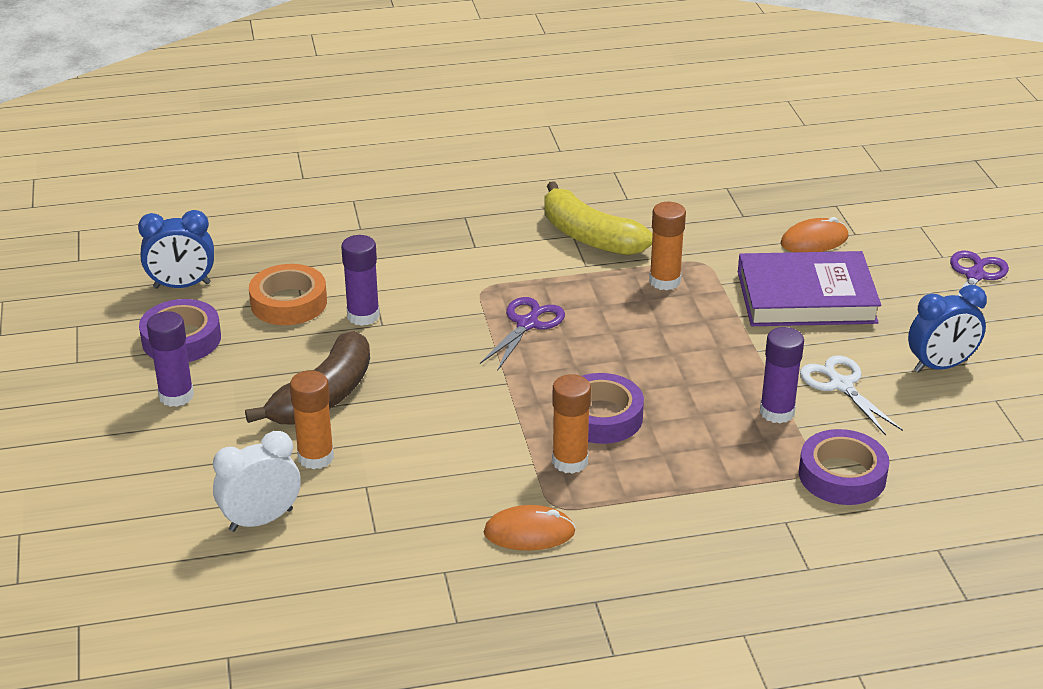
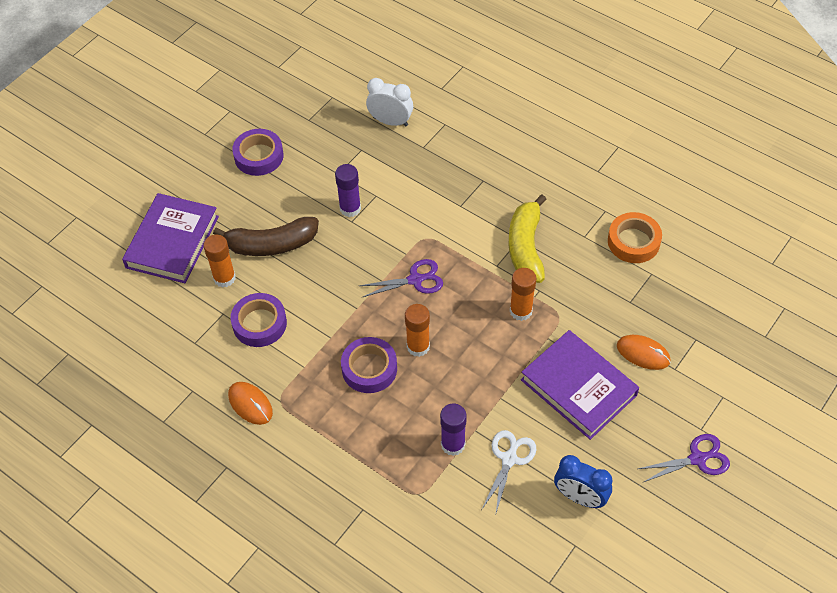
camera: 50 degrees right, 20 degrees up
blue clock [138,210,214,289] -> none
purple glue stick [147,311,194,407] -> none
white clock [213,431,301,532] -> white clock moved to [366,78,413,126]
orange tape [249,264,327,325] -> orange tape moved to [608,212,662,263]
orange glue stick [552,374,591,474] -> orange glue stick moved to [405,304,430,357]
purple tape [799,429,890,505] -> purple tape moved to [231,293,287,347]
none -> purple book [122,193,219,283]

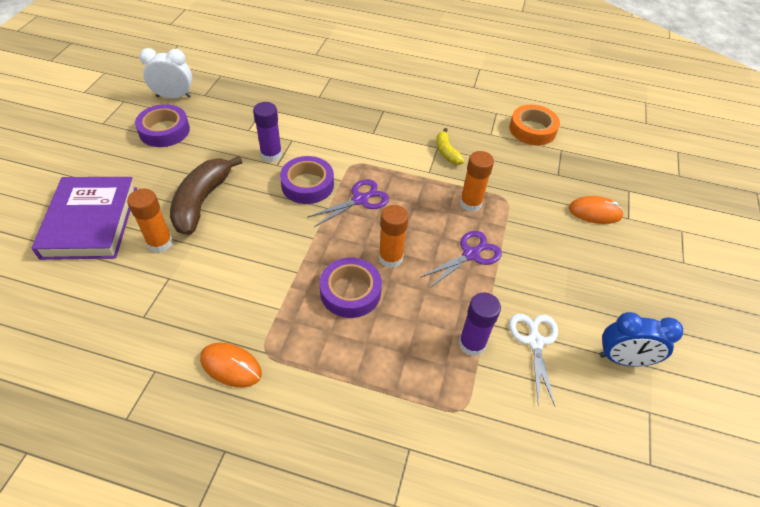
camera: 25 degrees left, 5 degrees down
brown banana [213,217,319,256] -> brown banana turned 135 degrees clockwise [170,156,242,235]
purple tape [231,293,287,347] -> purple tape moved to [280,156,334,204]
white clock [366,78,413,126] -> white clock moved to [139,48,192,99]
yellow banana [509,194,547,283] -> yellow banana [437,128,464,165], size x0.52
purple book [521,330,639,440] -> none
purple scissors [638,434,730,482] -> purple scissors moved to [421,231,502,288]

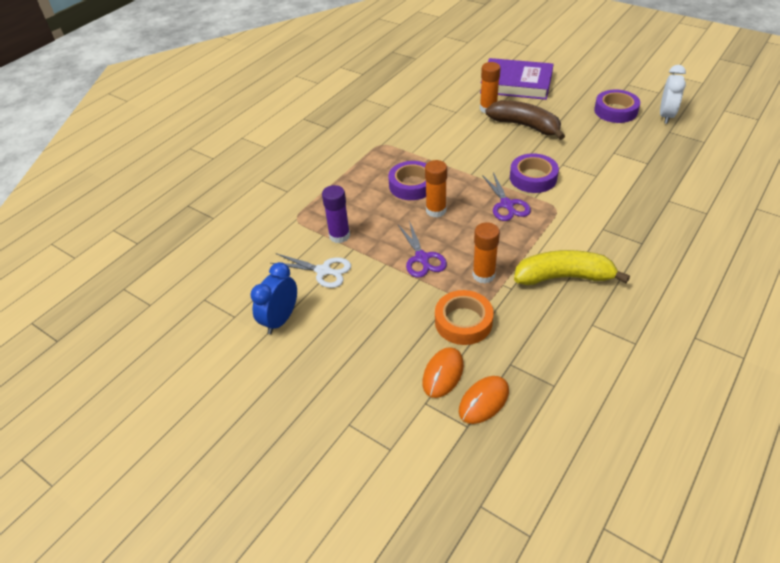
camera: 115 degrees right, 5 degrees down
orange mouse [200,343,262,388] -> orange mouse moved to [459,376,509,424]
purple glue stick [253,102,282,162] -> none
yellow banana [437,128,464,165] -> yellow banana [514,250,630,285], size x1.91
orange tape [509,105,560,146] -> orange tape moved to [435,290,494,345]

